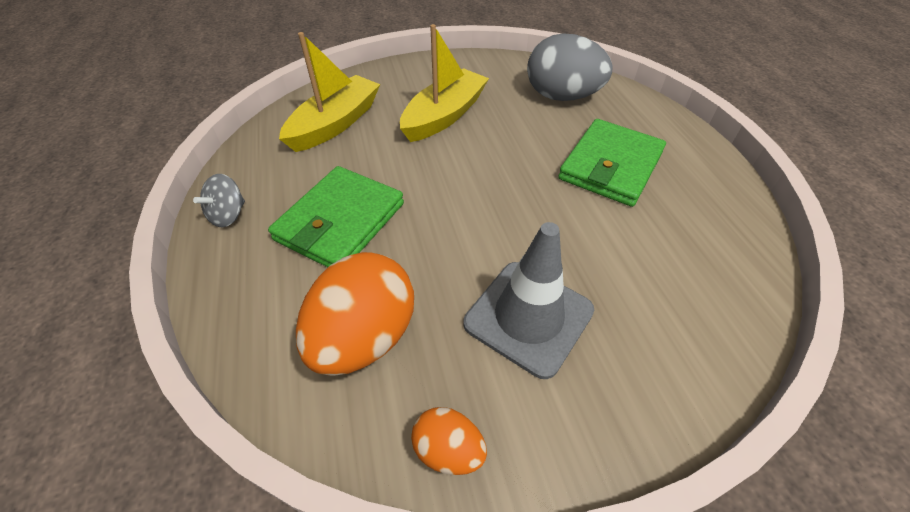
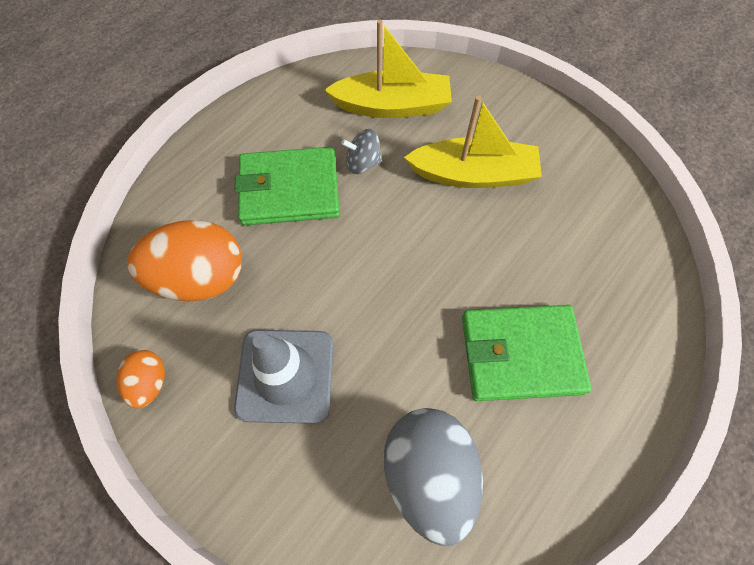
camera: 55 degrees right, 15 degrees up
grey spinning top [193,174,245,227] -> grey spinning top moved to [341,129,382,174]
grey egg [527,33,613,101] -> grey egg moved to [384,408,483,546]

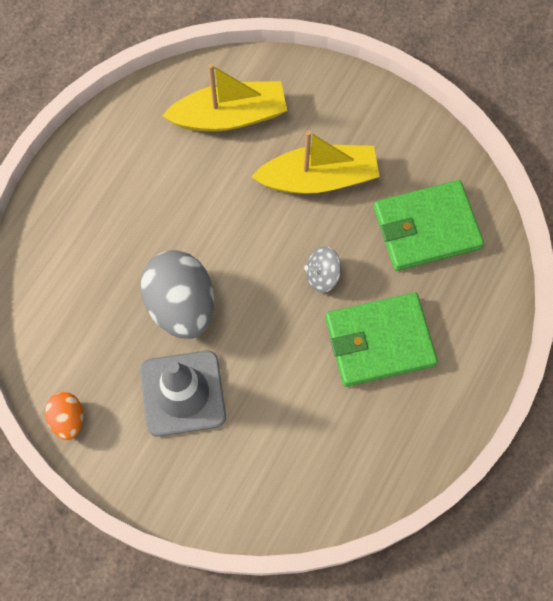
camera: 10 degrees left, 5 degrees up
orange egg [127,220,242,301] -> none
green wallet [235,147,340,225] -> green wallet moved to [374,180,484,271]
grey spinning top [341,129,382,174] -> grey spinning top moved to [304,246,341,293]
grey egg [384,408,483,546] -> grey egg moved to [140,250,214,339]

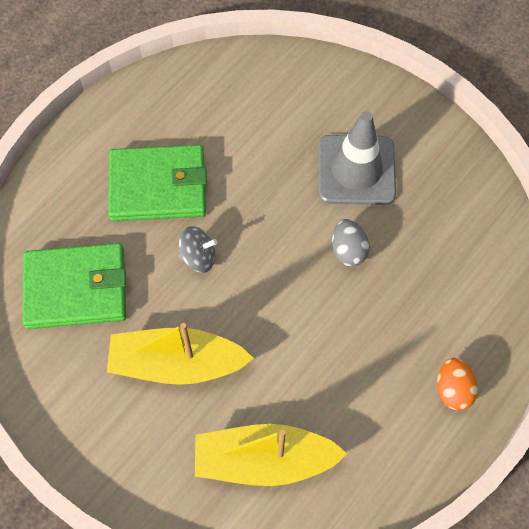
camera: 170 degrees left, 5 degrees down
orange egg [45,392,83,440] -> orange egg moved to [437,358,478,410]
grey egg [140,250,214,339] -> grey egg [332,219,370,267], size x0.51

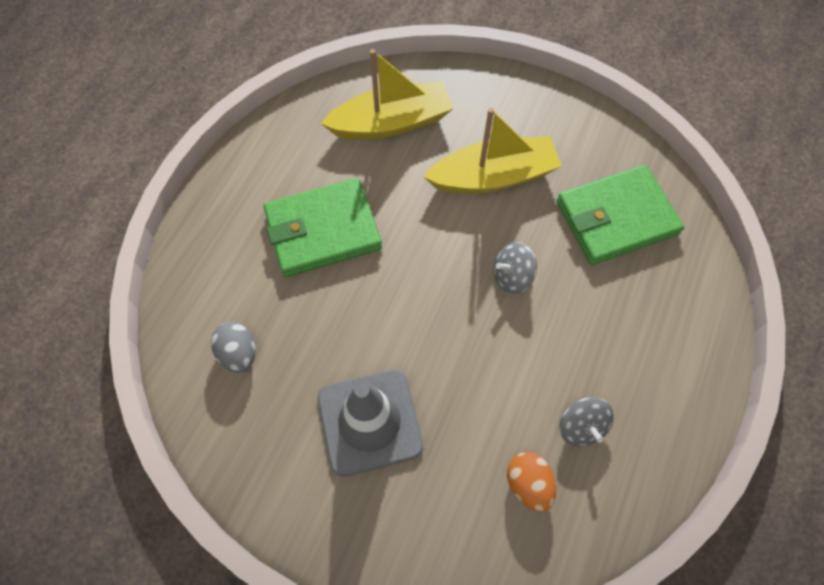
camera: 165 degrees right, 0 degrees up
green wallet [108,145,207,221] -> green wallet moved to [264,178,382,277]
grey egg [332,219,370,267] -> grey egg moved to [211,322,255,373]
orange egg [437,358,478,410] -> orange egg moved to [507,452,556,512]
none -> grey spinning top [560,397,614,447]

